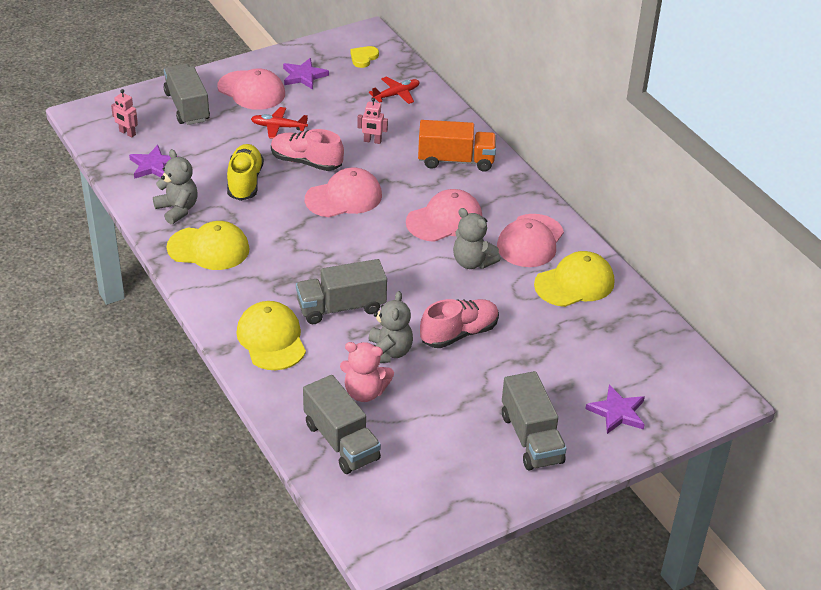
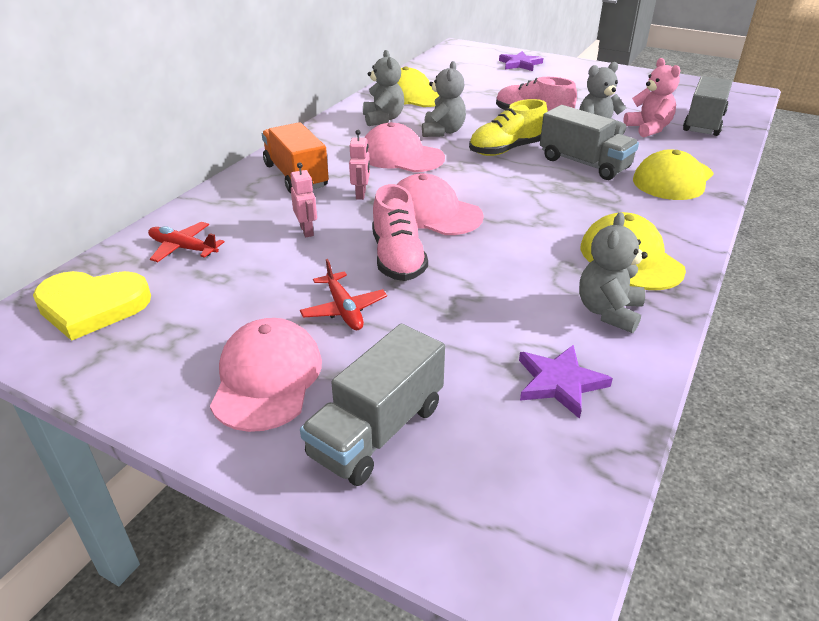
camera: 120 degrees left, 5 degrees down
pink robot [111,89,138,137] -> pink robot moved to [349,130,370,200]
yellow shoe [227,144,264,201] -> yellow shoe moved to [469,99,548,156]
purple star [283,58,329,90] -> none
yellow heart [350,46,379,68] -> yellow heart [33,271,151,341], size x1.86
pink cap [497,214,564,267] -> grey teddy bear [363,50,404,126]
grey truck [502,371,567,470] -> none

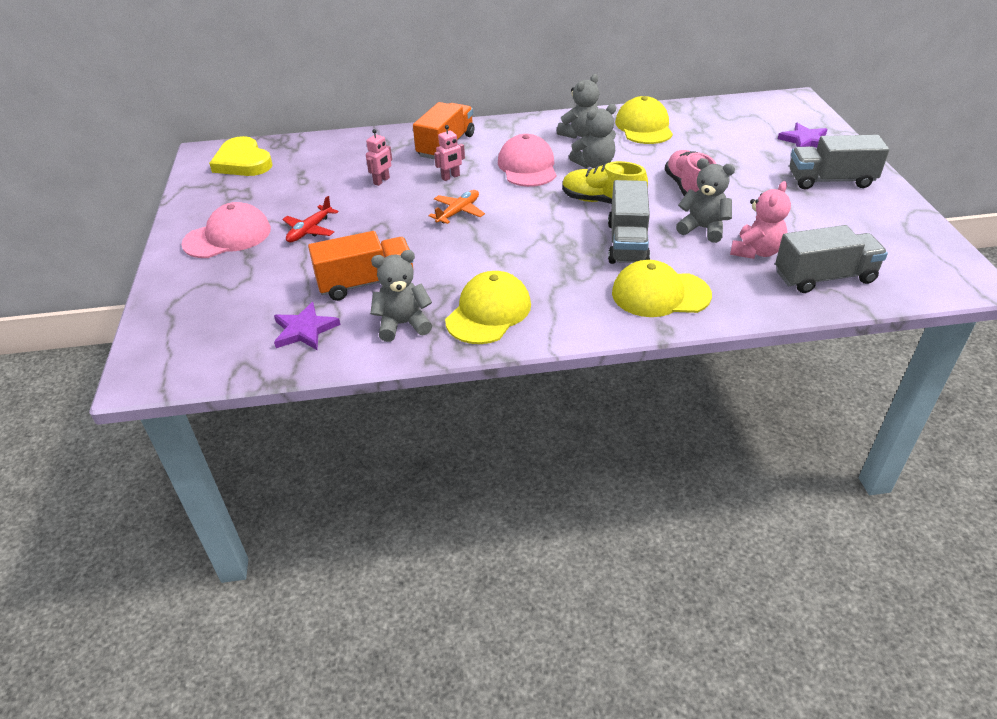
camera: 55 degrees right, 5 degrees up
red plane [148,222,225,262] -> none
grey truck [300,324,445,486] -> grey truck moved to [790,135,889,189]
pink shoe [372,184,428,281] -> none
pink cap [397,173,484,235] -> orange plane [429,190,485,224]
none -> orange truck [308,231,413,301]

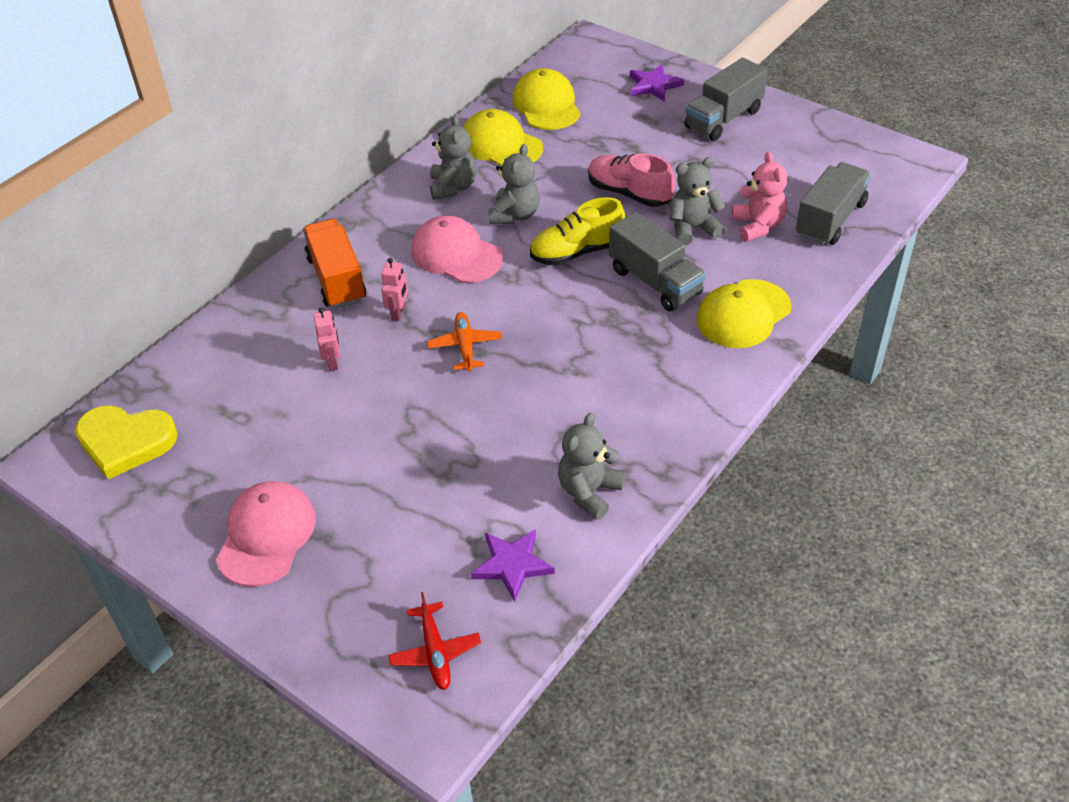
camera: 45 degrees left, 5 degrees up
red plane [282,196,339,242] -> red plane moved to [388,592,481,690]
orange truck [308,231,413,301] -> none
yellow cap [445,271,531,344] -> yellow cap moved to [512,68,580,130]

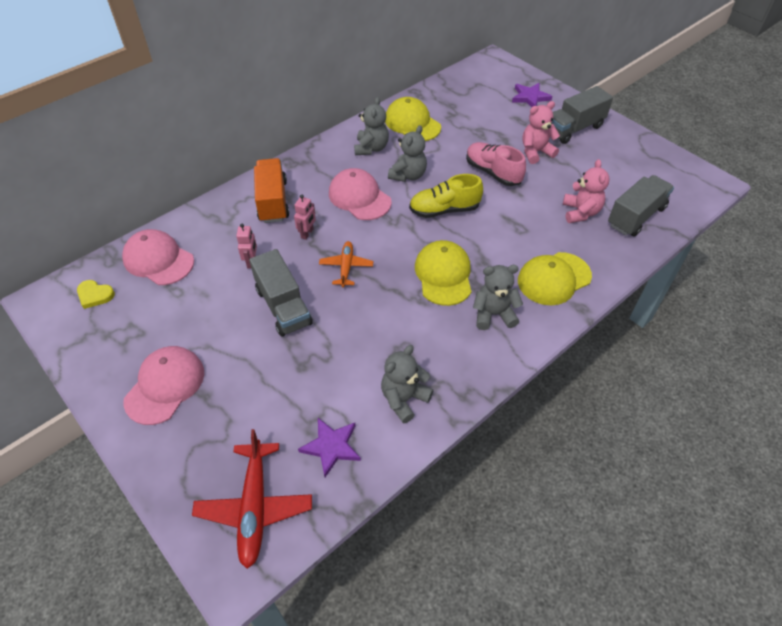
camera: 10 degrees right, 5 degrees up
yellow heart [75,405,178,479] -> yellow heart [77,280,115,309], size x0.54
red plane [388,592,481,690] -> red plane [192,429,312,569], size x1.65
yellow cap [512,68,580,130] -> yellow cap moved to [415,240,472,306]
grey truck [609,212,706,311] -> grey truck moved to [249,249,313,337]
grey teddy bear [670,157,726,245] -> grey teddy bear moved to [473,265,523,330]
none -> pink cap [122,229,194,285]
none -> pink teddy bear [523,101,560,164]

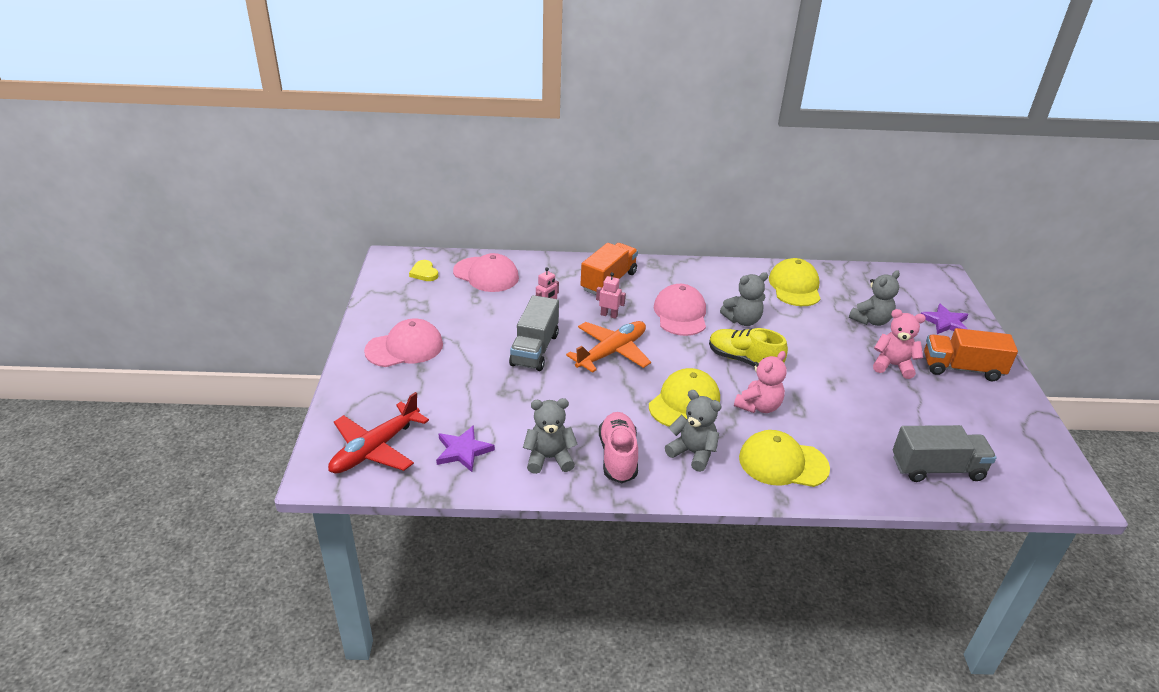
camera: 40 degrees right, 15 degrees down
pink cap [122,229,194,285] -> pink cap turned 135 degrees clockwise [453,253,519,292]
pink robot [294,195,316,240] -> pink robot turned 135 degrees counterclockwise [596,272,626,319]
orange plane [319,241,373,287] -> orange plane [566,321,651,373], size x1.65
grey teddy bear [354,97,389,155] -> grey teddy bear moved to [849,270,900,326]
pink shoe [466,142,526,186] -> pink shoe moved to [599,412,638,483]
grey truck [551,86,613,144] -> orange truck [924,328,1018,381]
pink teddy bear [563,159,610,223] -> pink teddy bear moved to [734,351,787,413]

